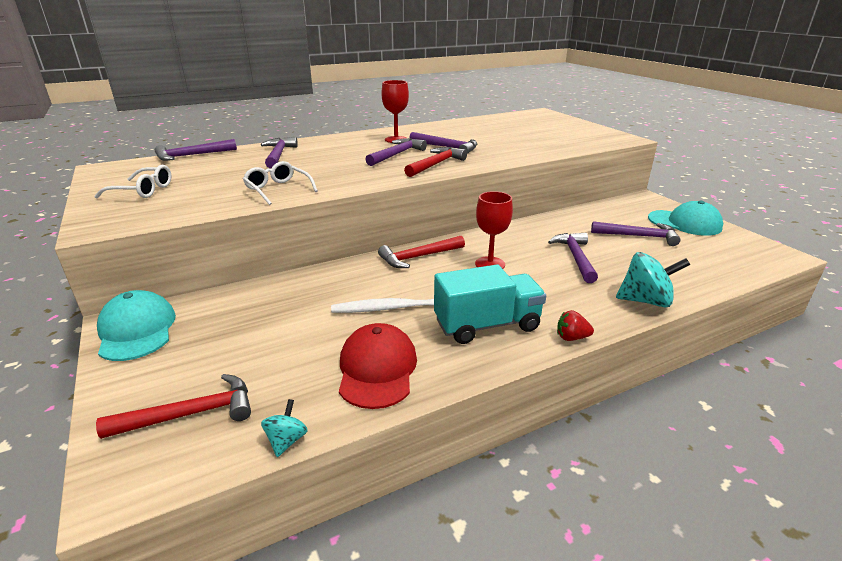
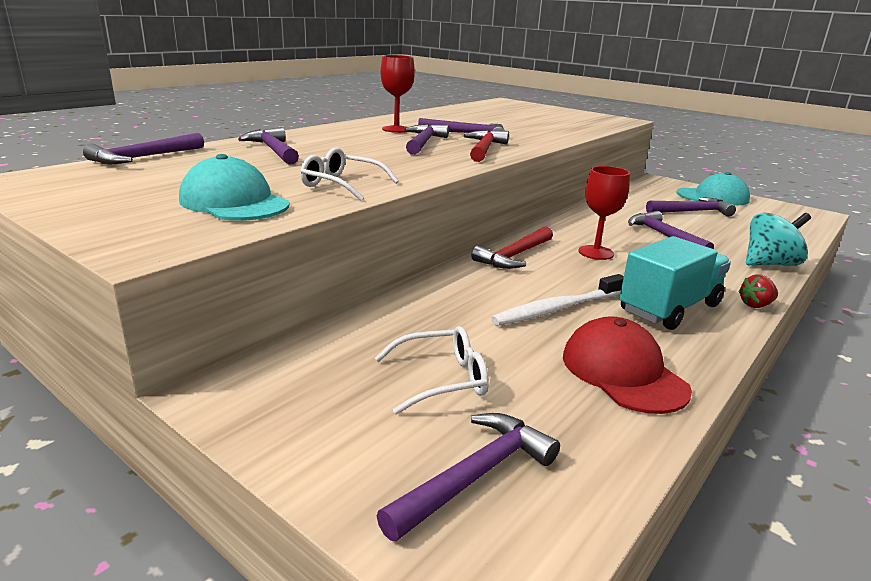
camera: 25 degrees left, 5 degrees down
white glasses [94,165,171,199] -> white glasses moved to [375,326,489,414]
red hammer [96,374,251,439] -> purple hammer [377,413,560,541]
turquoise cap [97,290,176,361] -> turquoise cap moved to [179,154,290,221]
turquoise spinning top [261,399,308,457] -> none

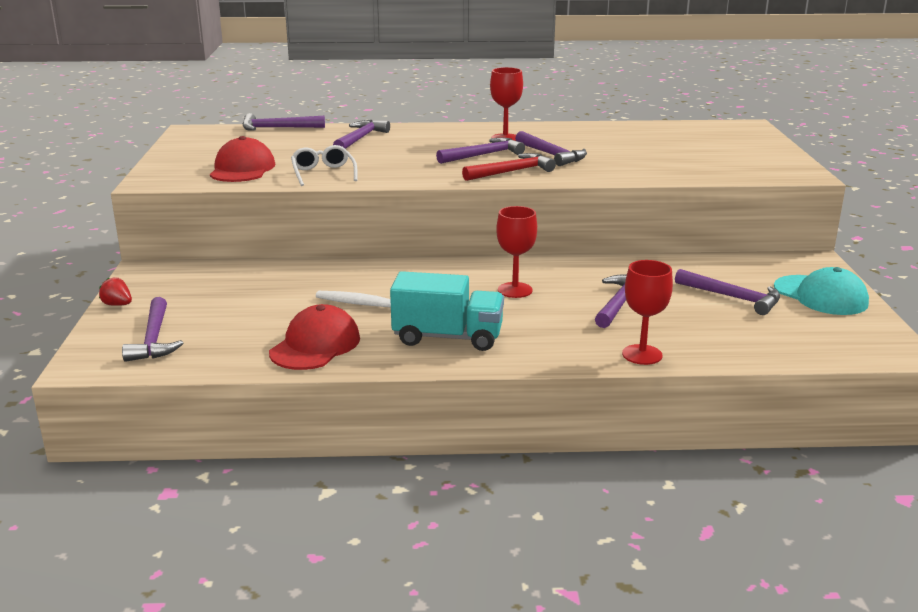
camera: 50 degrees right, 0 degrees up
turquoise cap [179,154,290,221] -> red cap [210,136,275,182]
white glasses [375,326,489,414] -> none
purple hammer [377,413,560,541] -> purple hammer turned 75 degrees clockwise [122,297,183,362]
red hammer [471,226,553,269] -> none
red strawberry [738,274,778,308] -> red strawberry moved to [99,277,132,306]
turquoise spinning top [746,213,811,266] -> red goblet [622,260,673,365]

